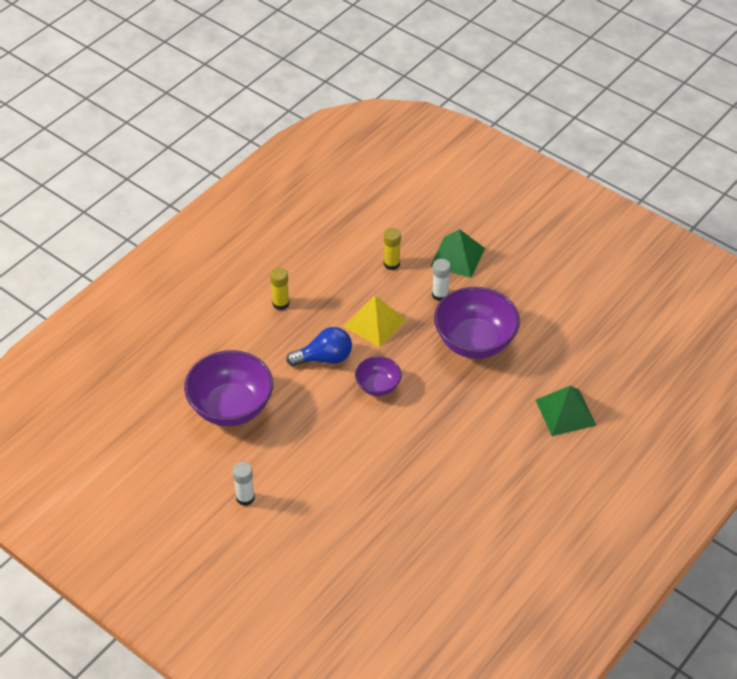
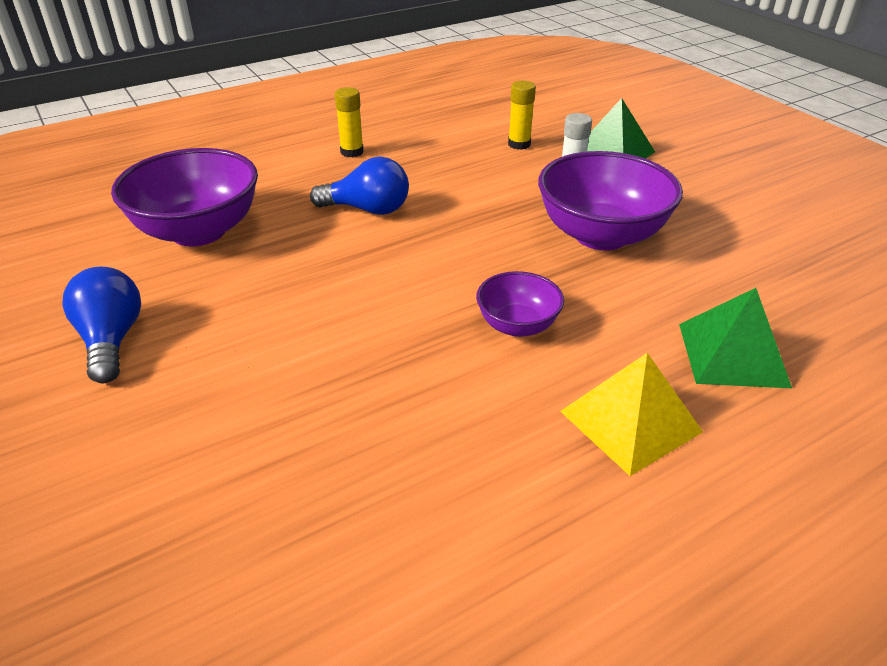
camera: 20 degrees right, 10 degrees down
white glue stick [233,462,255,506] -> blue light bulb [62,267,141,383]
yellow pyramid [344,296,406,347] -> yellow pyramid moved to [560,353,703,476]
purple bowl [355,356,402,396] -> purple bowl moved to [476,271,564,337]

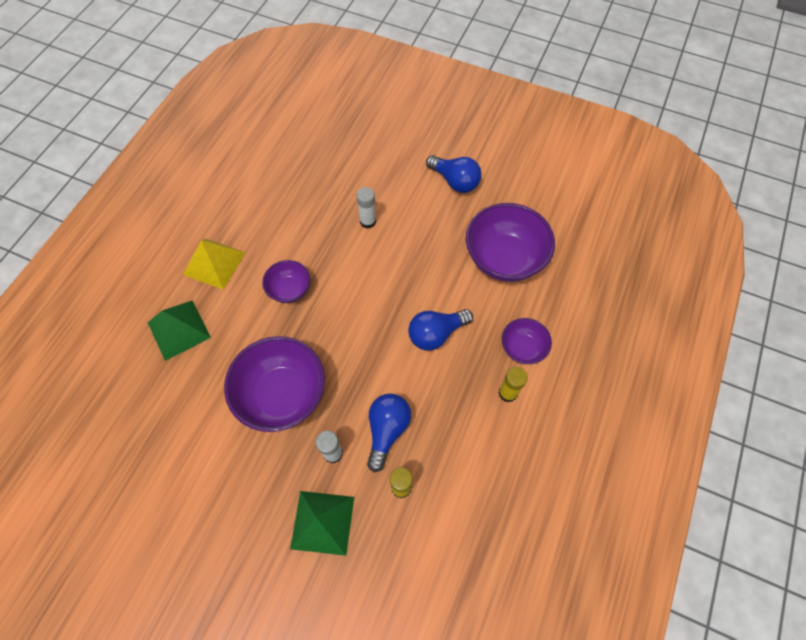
camera: 145 degrees right, 25 degrees up
none -> white glue stick [356,187,376,228]
none -> blue light bulb [367,393,411,472]
none -> purple bowl [502,318,552,364]

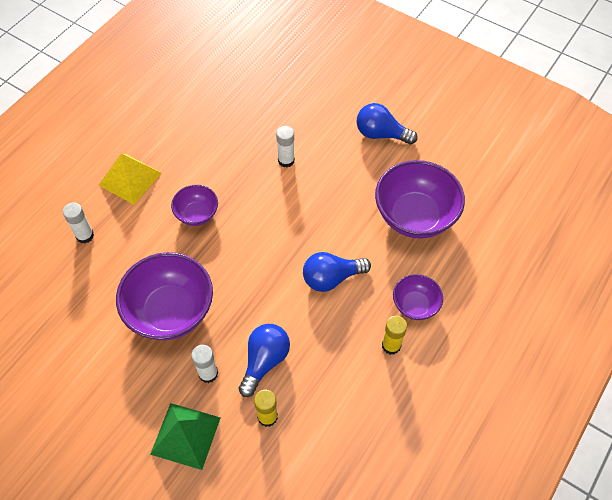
camera: 10 degrees right, 5 degrees down
green pyramid [148,301,211,361] -> white glue stick [63,203,94,243]
blue light bulb [426,155,482,193] -> blue light bulb turned 150 degrees clockwise [357,103,417,145]

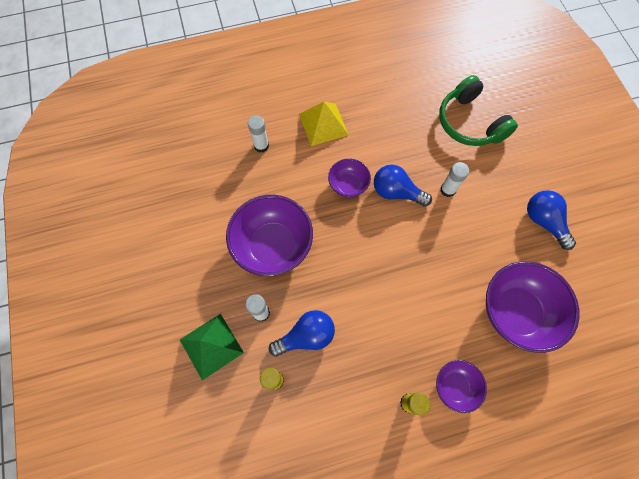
camera: 40 degrees right, 10 degrees up
blue light bulb [303,252,371,292] -> blue light bulb moved to [374,165,432,207]
none -> green headphones [439,75,518,146]

